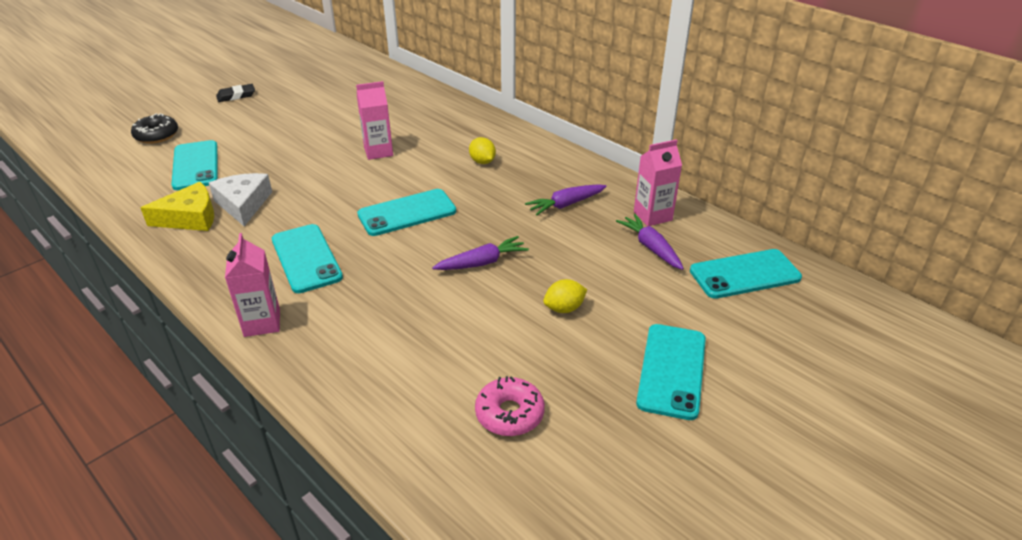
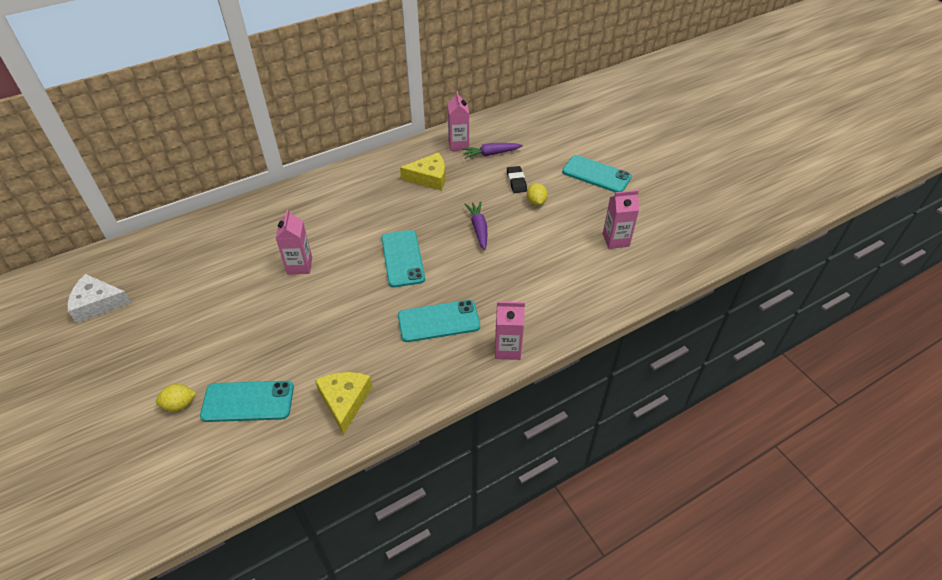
camera: 75 degrees left, 10 degrees up
black donut [131,113,178,144] -> none
white cheese [209,173,272,226] -> white cheese moved to [67,274,132,323]
black eraser [216,84,255,102] -> black eraser moved to [507,166,527,193]
yellow lemon [469,137,496,164] -> yellow lemon moved to [155,384,196,412]
pink donut [475,376,545,436] -> pink carton [603,190,639,249]
purple carrot [525,184,607,216] -> yellow cheese [400,152,445,191]
turquoise phone [690,249,802,299] -> none

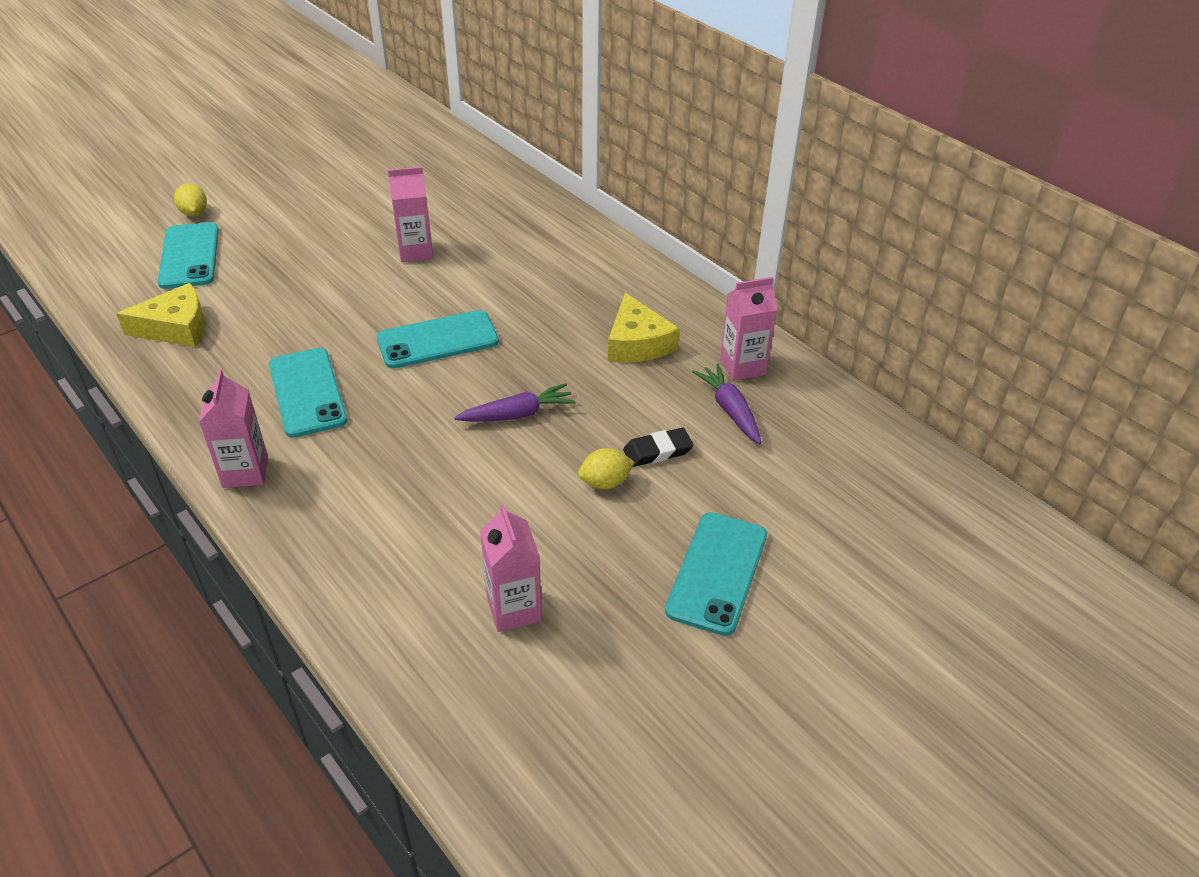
camera: 80 degrees right, 5 degrees down
white cheese [67,274,132,323] -> none

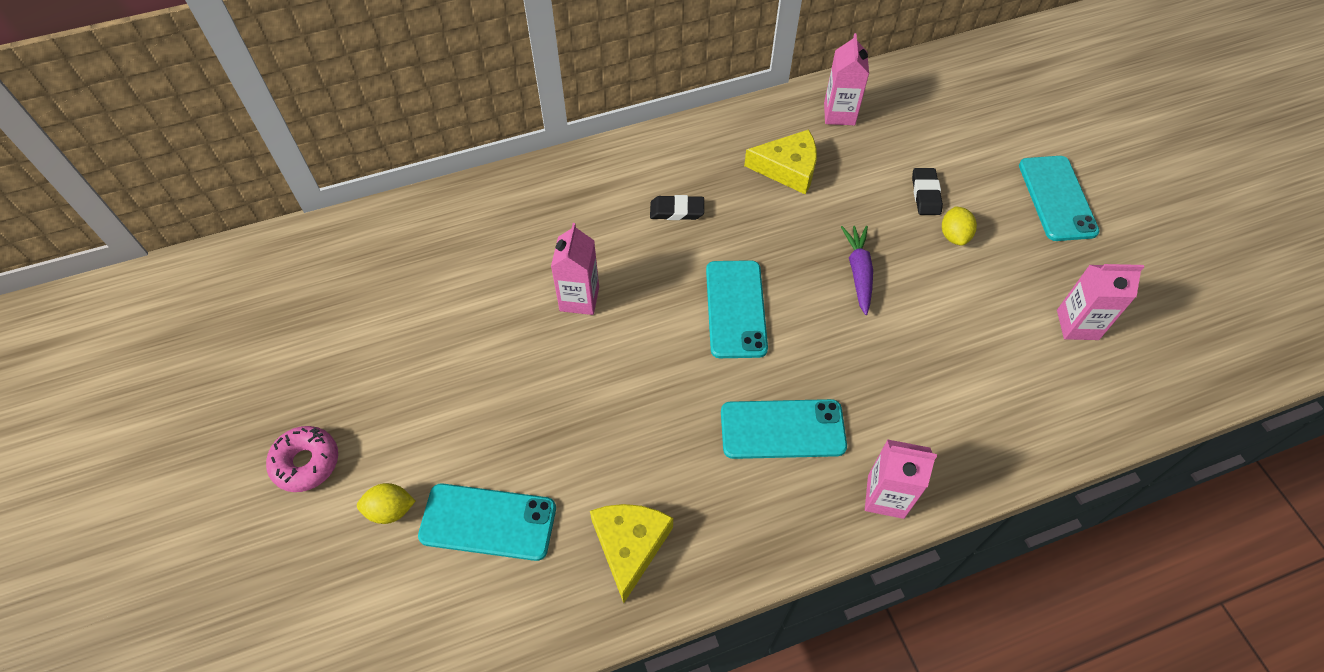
camera: 70 degrees left, 15 degrees up
turquoise phone [665,512,767,636] -> turquoise phone turned 45 degrees clockwise [1019,156,1100,241]
purple carrot [692,364,761,444] -> none
none -> pink donut [266,426,338,492]
none -> black eraser [650,195,704,220]

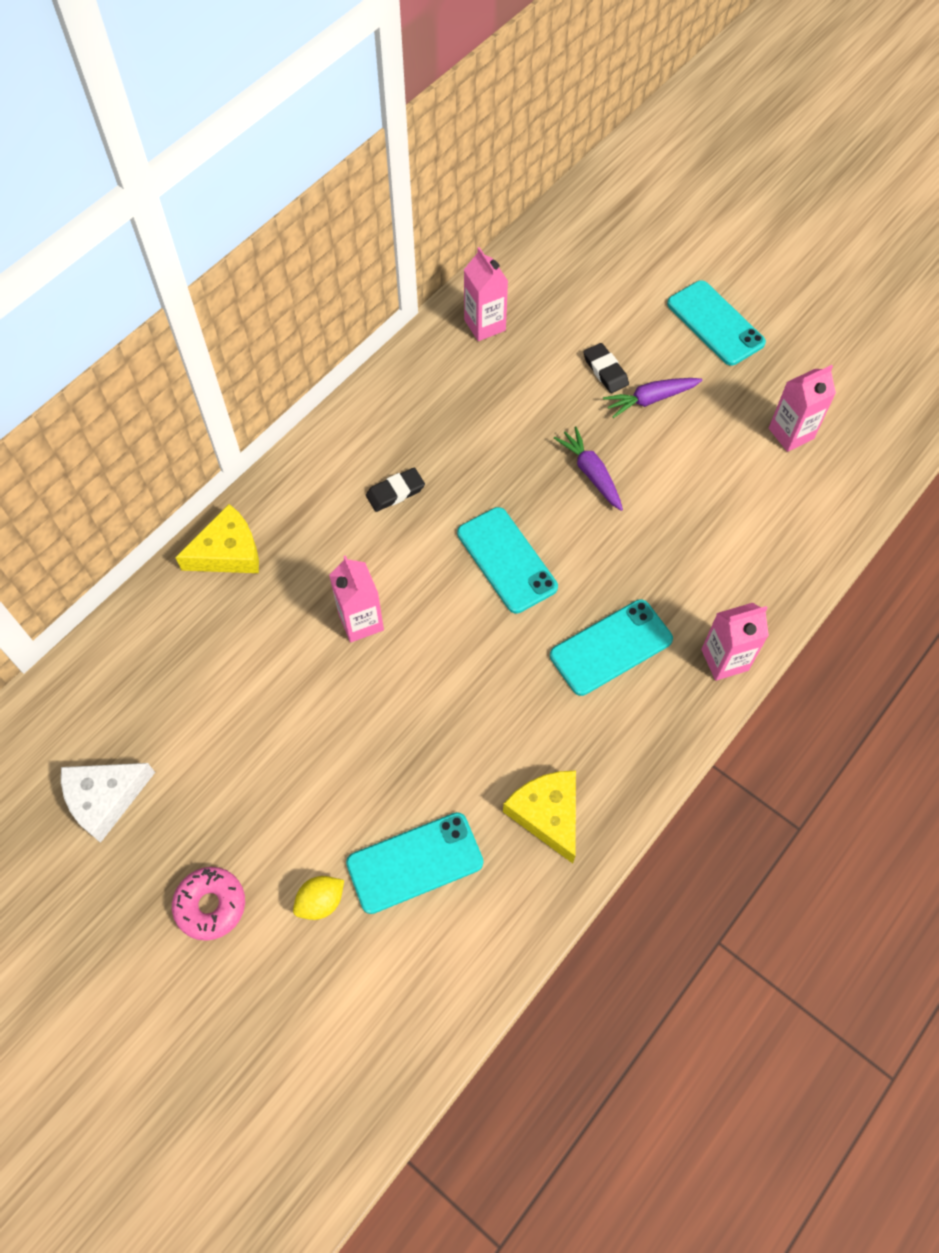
camera: 30 degrees left, 5 degrees up
yellow cheese [744,129,817,195] -> yellow cheese moved to [175,504,259,573]
yellow lemon [942,206,977,246] -> purple carrot [603,378,702,418]
none -> white cheese [61,763,155,843]

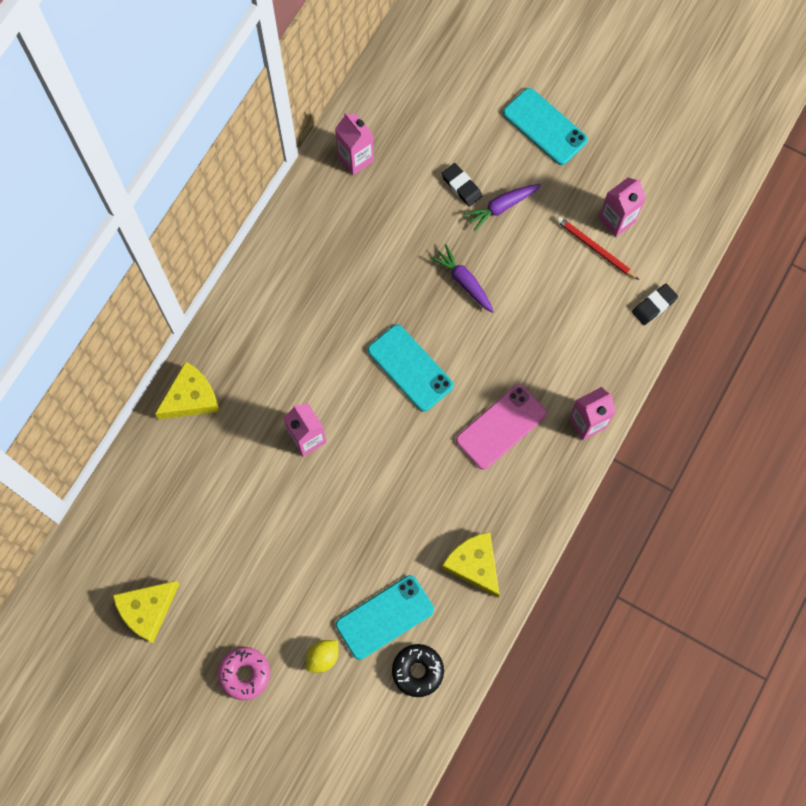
camera: 10 degrees left, 10 degrees up
white cheese [61,763,155,843] -> yellow cheese [113,581,179,643]
black eraser [366,468,425,512] -> black eraser moved to [632,283,678,325]
turquoise phone [550,599,673,696] -> pink phone [456,384,547,470]
none -> black donut [392,644,444,697]
none -> red pencil [556,216,639,280]

